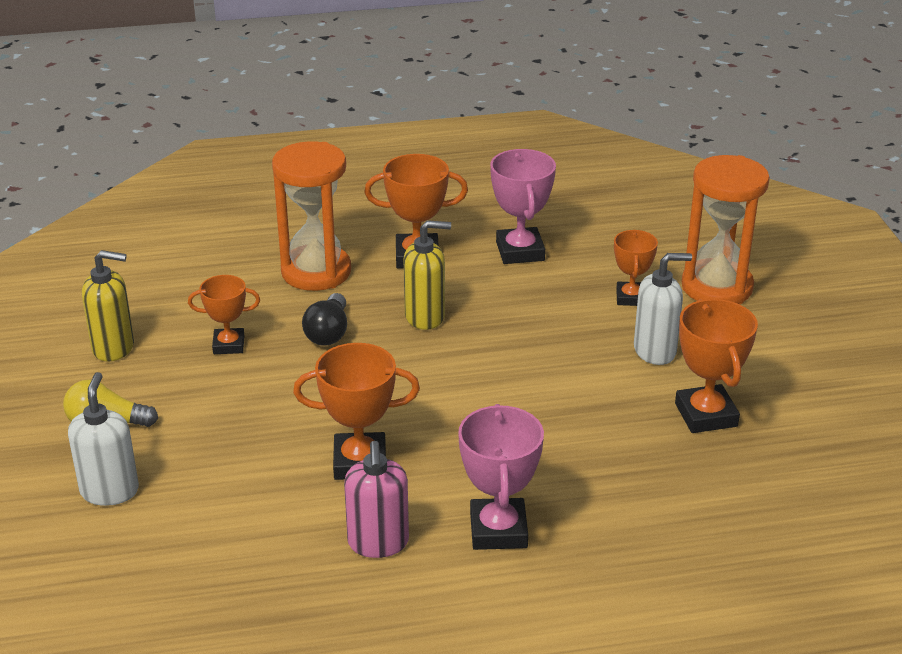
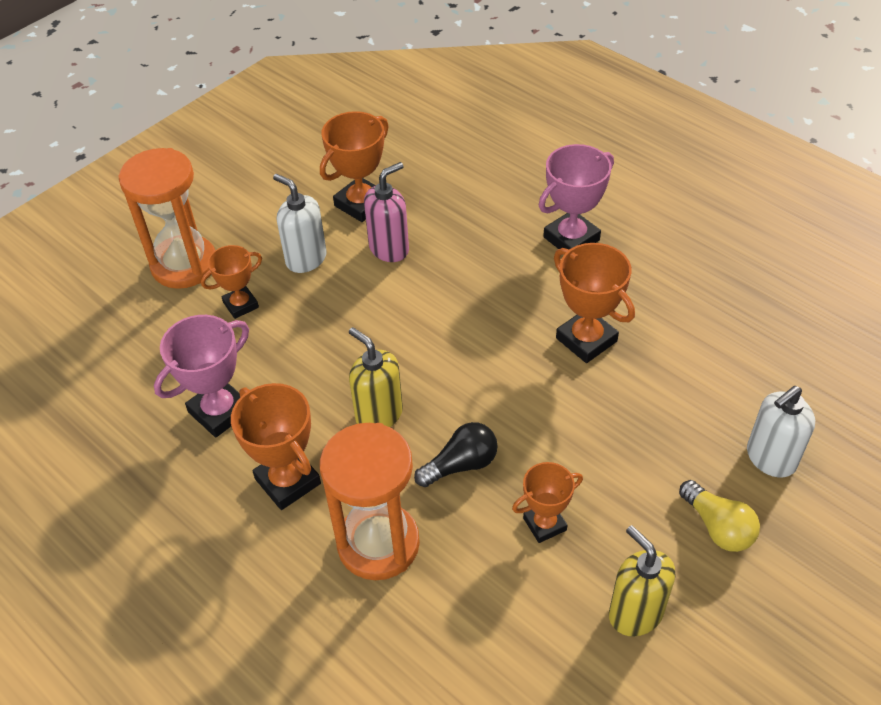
camera: 125 degrees left, 15 degrees up
orange trophy [188,275,260,354] -> orange trophy turned 75 degrees counterclockwise [512,462,583,543]
pink soap dispenser [344,441,409,558] -> pink soap dispenser moved to [364,162,409,262]

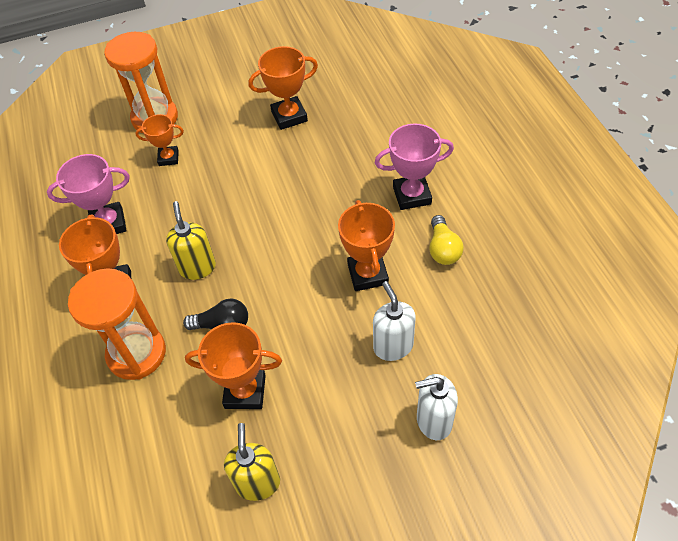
camera: 30 degrees right, 5 degrees up
white soap dispenser [273,174,327,273] -> white soap dispenser moved to [373,281,416,361]
pink soap dispenser [364,162,409,262] -> none
orange trophy [512,462,583,543] -> orange trophy [185,322,282,409], size x1.55
yellow light bulb [679,480,760,552] -> yellow light bulb moved to [429,215,464,265]

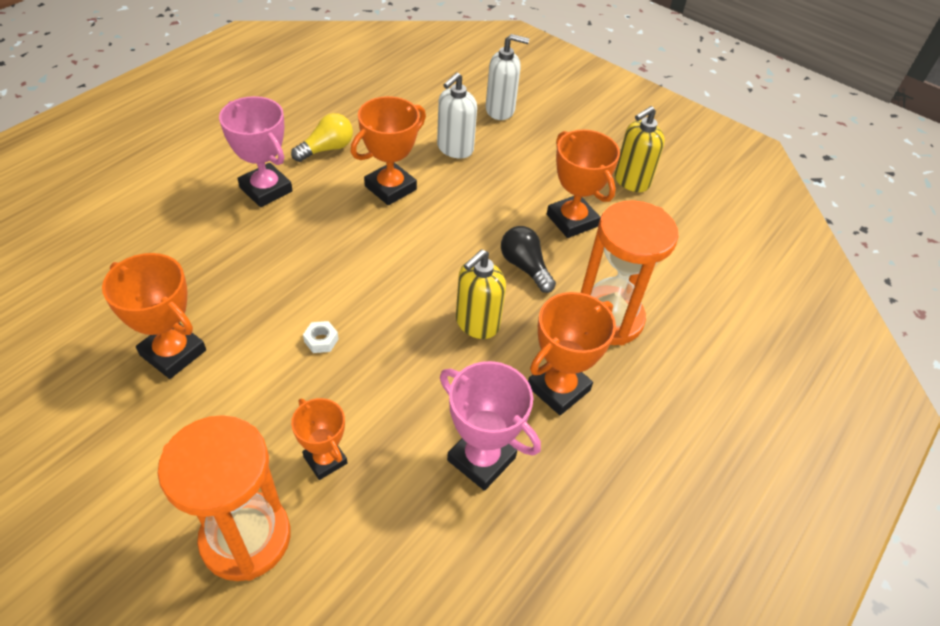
camera: 130 degrees left, 5 degrees down
white soap dispenser [415,374,458,440] -> white soap dispenser turned 45 degrees counterclockwise [486,34,529,120]
none -> white nut [303,321,339,353]

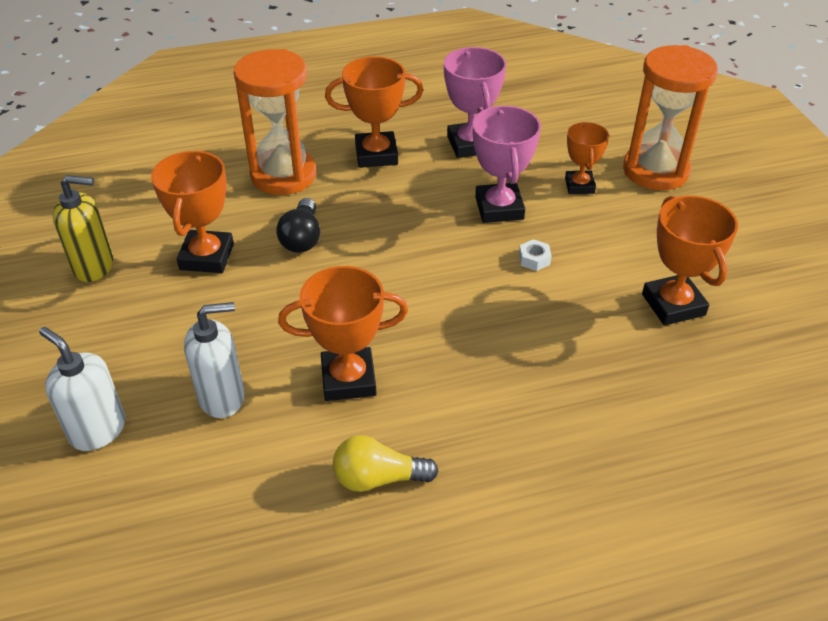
camera: 140 degrees left, 5 degrees down
pink trophy [219,96,293,207] -> pink trophy moved to [472,106,541,223]
yellow soap dispenser [456,249,506,339] -> none

